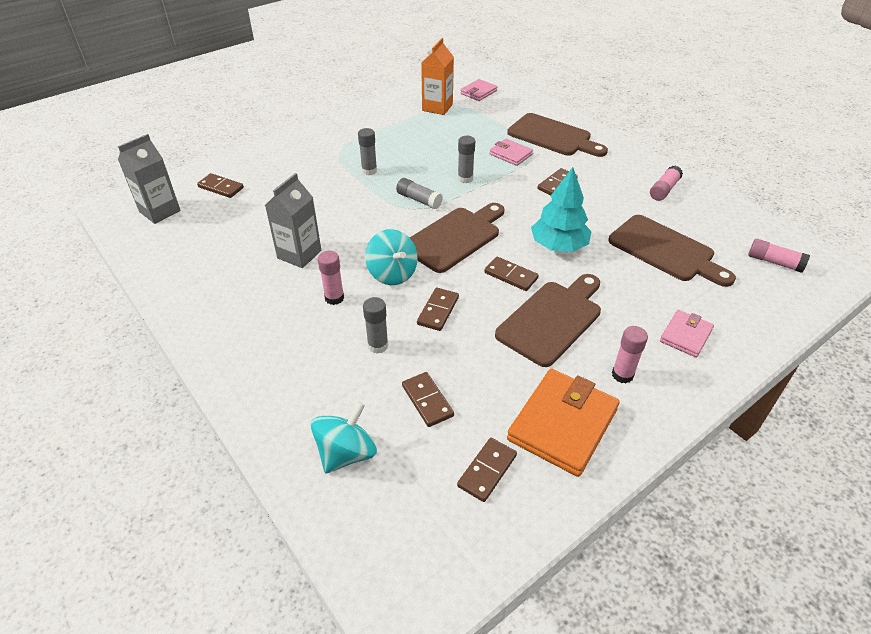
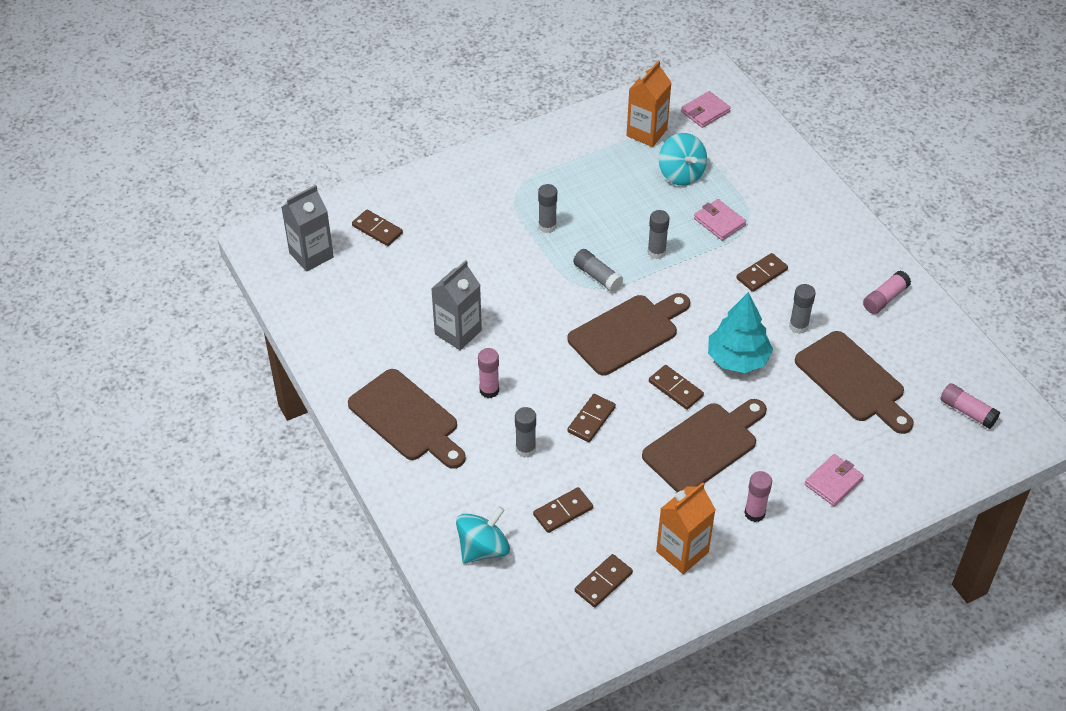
camera: 10 degrees right, 5 degrees up
turquoise spinning top [365,229,418,285] -> turquoise spinning top moved to [659,133,707,186]
brown domino [402,372,454,427] -> brown domino turned 75 degrees clockwise [533,487,593,533]
brown cutting board [507,113,608,157] -> brown cutting board moved to [348,369,466,469]
orange wallet [507,369,620,477] -> orange carton [656,482,716,574]
none -> grey glue stick [789,284,816,334]

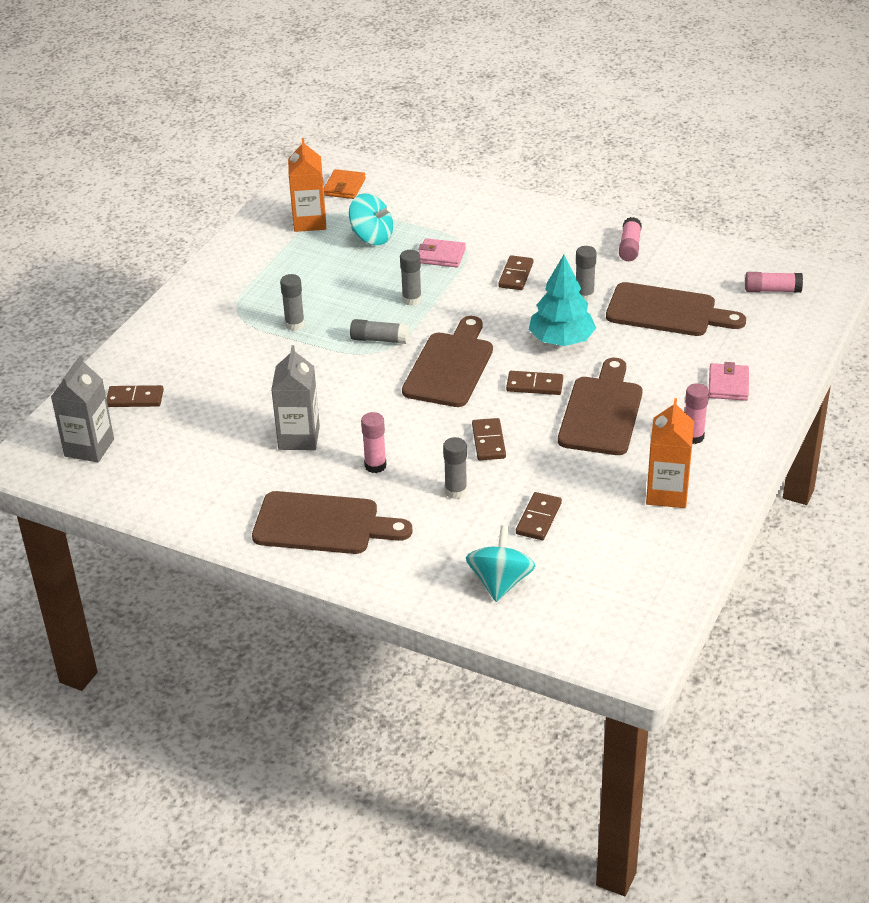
camera: 35 degrees left, 10 degrees down
brown domino [575,554,633,607] -> none
pink wallet [681,91,731,128] -> orange wallet [324,169,366,199]

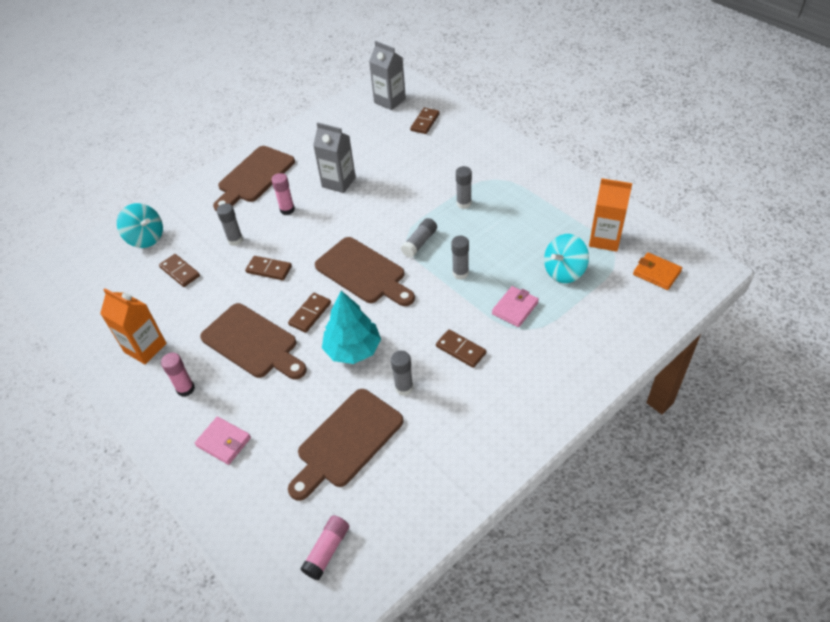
camera: 115 degrees right, 10 degrees up
pink glue stick [619,217,642,261] -> none

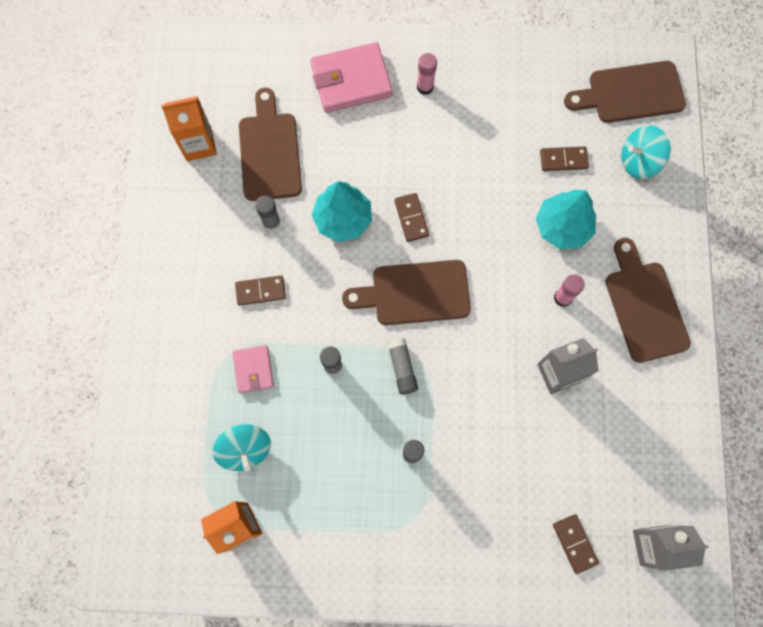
camera: 130 degrees right, 25 degrees up
orange carton [100,288,167,364] -> orange carton moved to [161,96,217,161]
pink wallet [195,416,251,465] -> pink wallet [310,42,393,113], size x1.81
brown cutting board [200,303,307,379] -> brown cutting board moved to [564,61,686,123]
grey glue stick [217,203,243,246] -> turquoise tree [536,190,596,249]
brown domino [245,256,292,280] -> none
pink glue stick [300,515,349,580] -> none
turquoise spinning top [544,234,589,283] -> turquoise spinning top turned 150 degrees clockwise [213,424,271,471]
orange wallet [633,252,682,290] -> none

